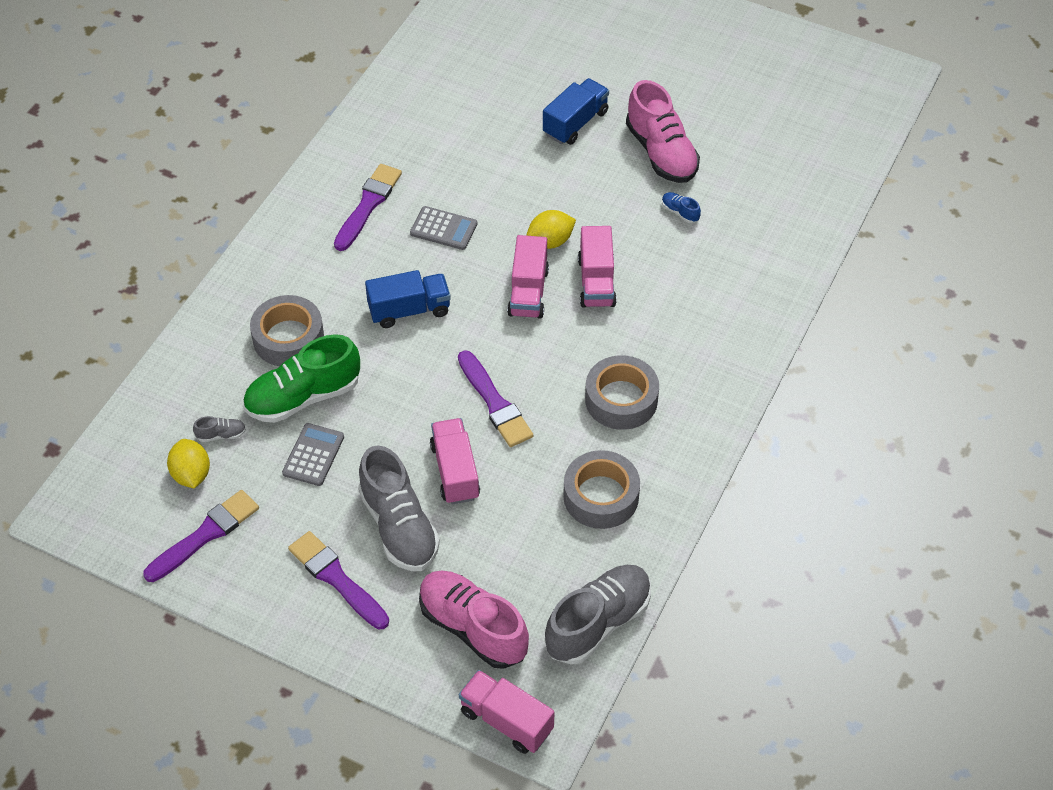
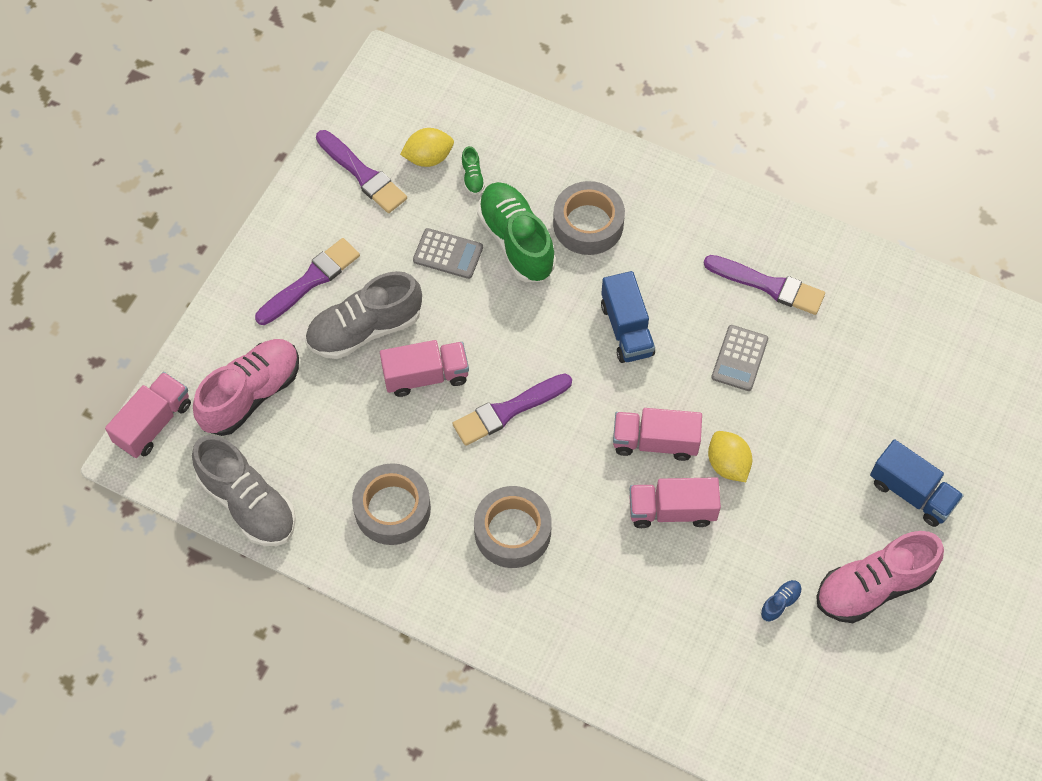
camera: 90 degrees right, 10 degrees up
grey shoe [193,416,246,442] -> green shoe [461,146,485,195]

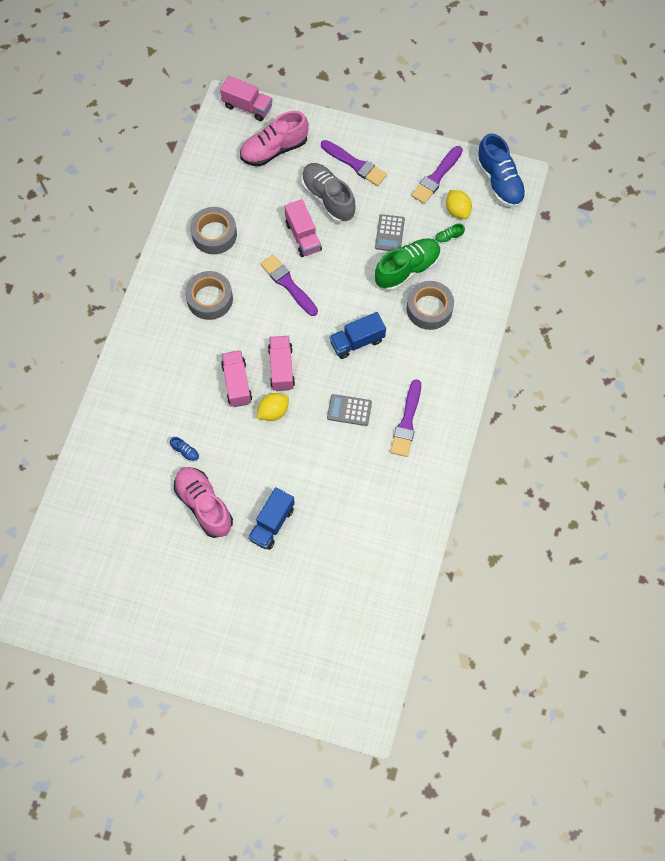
camera: 80 degrees right, 5 degrees up
grey shoe [192,435,296,546] -> none
pink shoe [193,339,299,436] -> pink shoe turned 120 degrees clockwise [240,111,309,166]
none -> blue shoe [476,133,526,208]

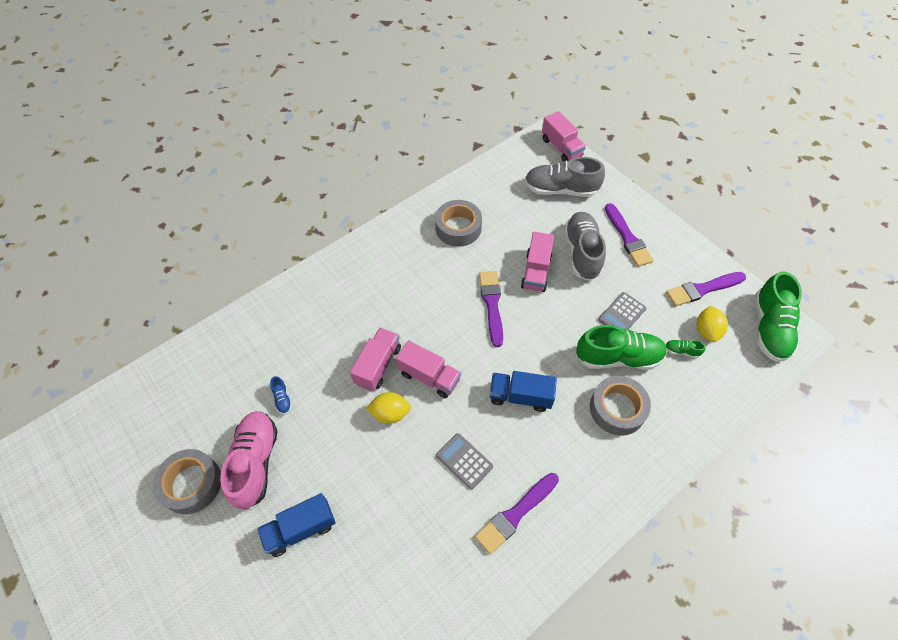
camera: 35 degrees right, 10 degrees down
grey tape [185,271,233,320] -> grey tape moved to [153,449,221,514]
pink shoe [240,111,309,166] -> grey shoe [525,157,605,197]
pink truck [268,336,295,391] -> pink truck turned 90 degrees clockwise [396,340,461,398]
blue shoe [476,133,526,208] -> green shoe [755,271,802,362]

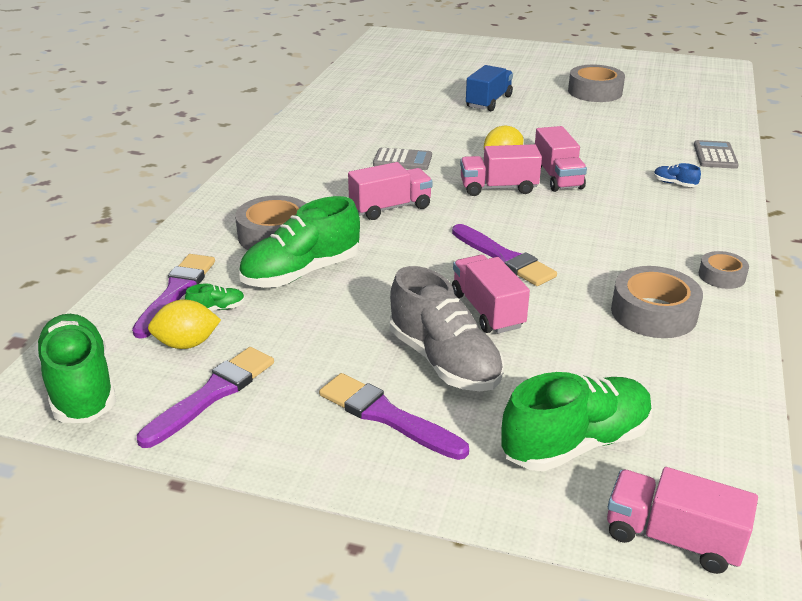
camera: 145 degrees right, 25 degrees down
pink shoe [220,411,278,510] -> none
blue shoe [270,376,292,414] -> blue shoe moved to [654,163,701,187]
purple brush [475,473,559,554] -> purple brush moved to [132,254,215,339]
blue truck [489,371,557,412] -> pink truck [348,162,433,220]
grey shoe [525,157,605,197] -> green shoe [501,372,653,472]
grey calculator [598,292,646,330] -> grey calculator moved to [694,140,739,169]
yellow lemon [697,306,728,342] -> yellow lemon turned 75 degrees counterclockwise [148,300,221,349]
none -> grey tape [699,251,749,289]

